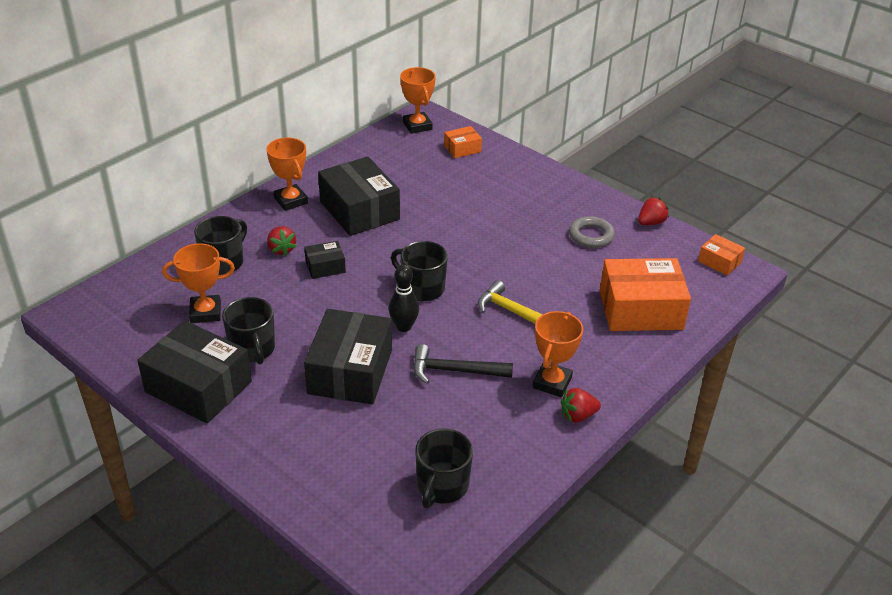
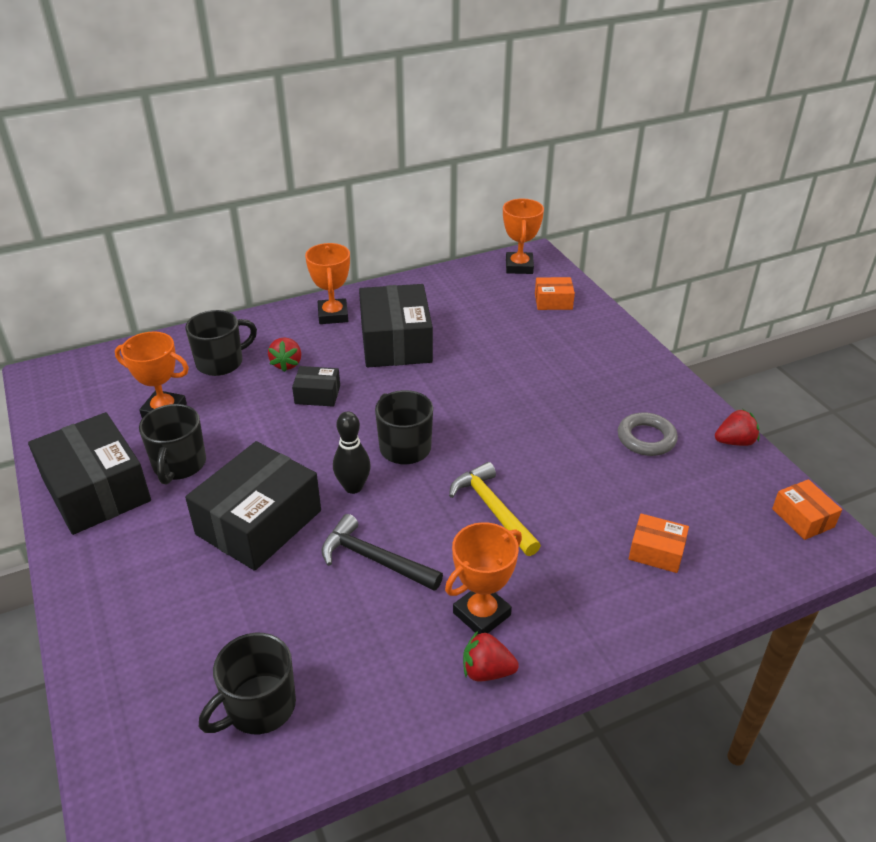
camera: 25 degrees right, 0 degrees up
orange box [600,258,691,331] -> orange box [629,513,689,573], size x0.48

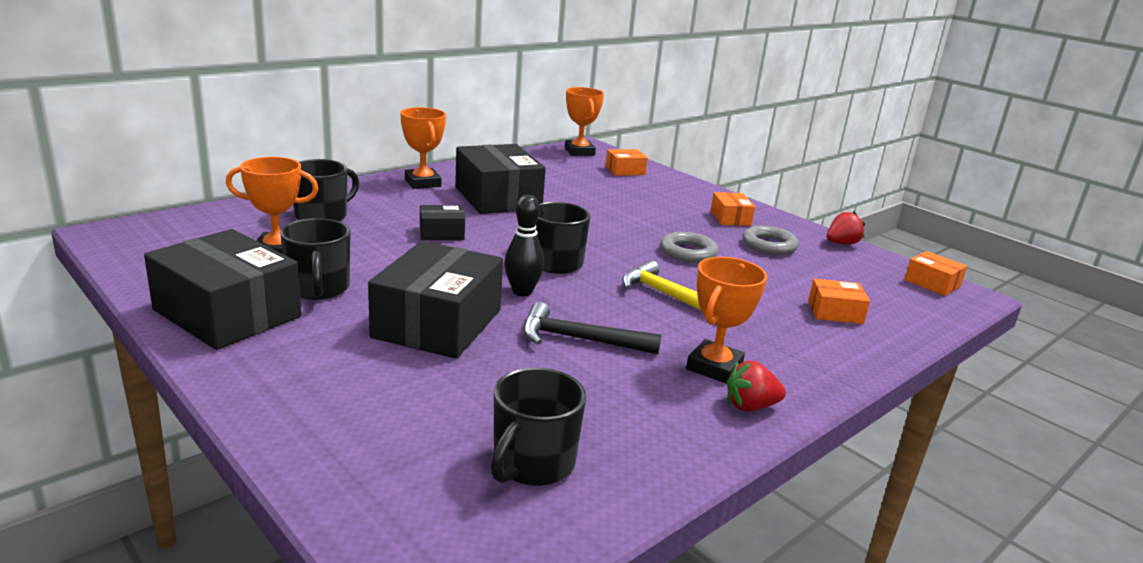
camera: 20 degrees left, 15 degrees down
red strawberry [268,337,301,372] -> none
none -> grey ring [660,232,718,263]
none -> orange box [710,192,755,226]

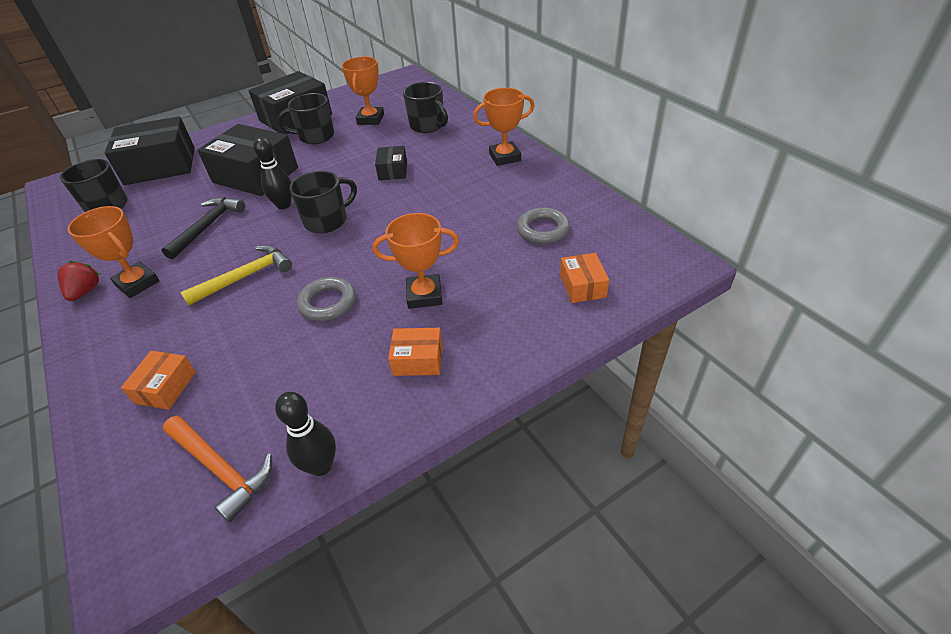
camera: 105 degrees right, 20 degrees up
black box [455,144,546,214] -> black box moved to [104,116,195,185]
orange trophy [565,87,604,156] -> orange trophy moved to [373,213,459,309]
grey ring [742,226,799,255] -> grey ring moved to [517,207,570,244]
red strawberry [827,211,865,245] -> black bowling pin [275,392,336,476]
orange box [904,251,967,296] -> none
none -> orange hammer [163,416,272,522]

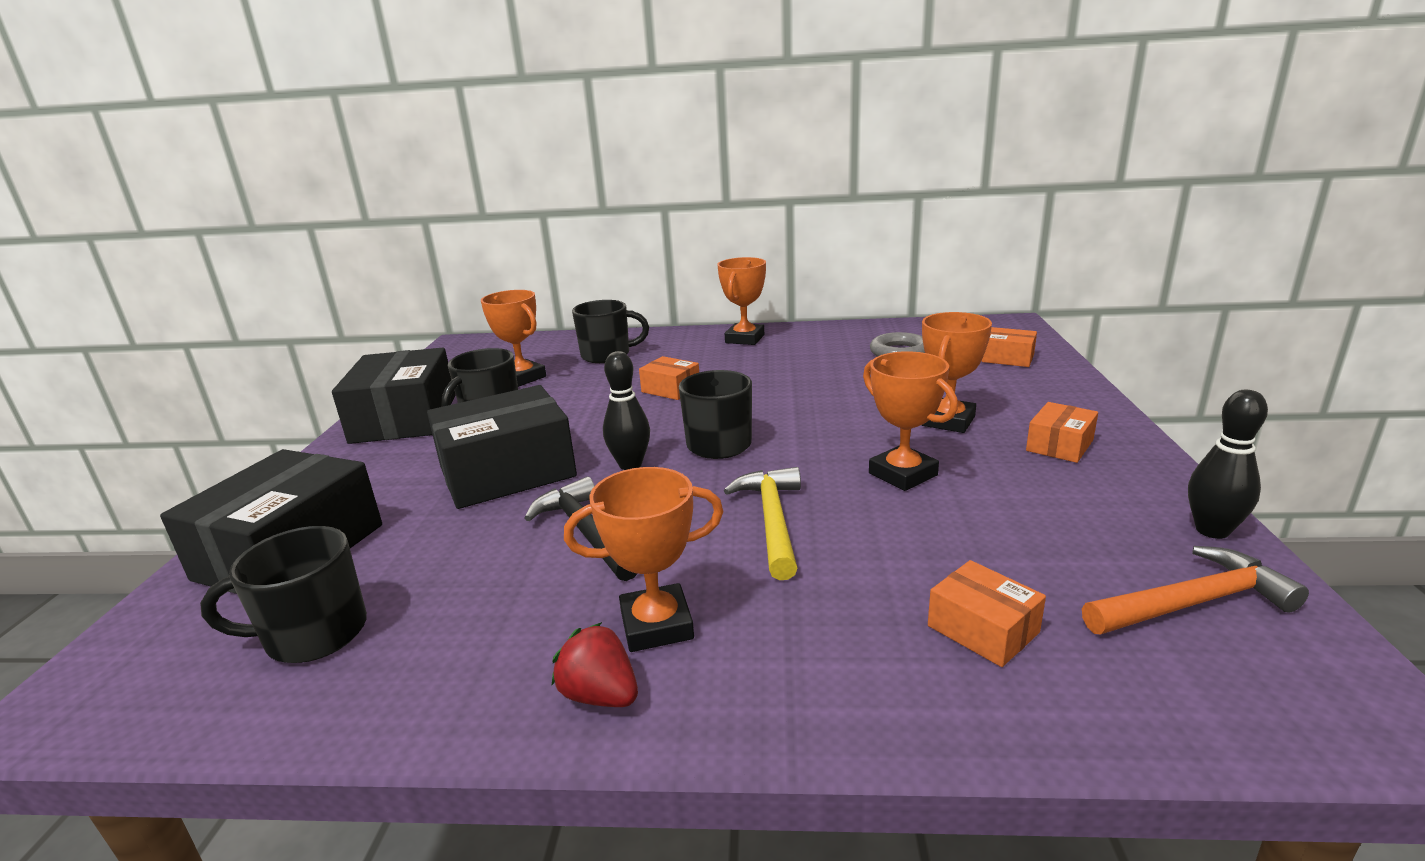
camera: 55 degrees left, 20 degrees down
grey ring [297,277,356,321] -> orange trophy [863,351,958,491]
black box [375,146,407,180] -> orange box [639,356,699,400]

